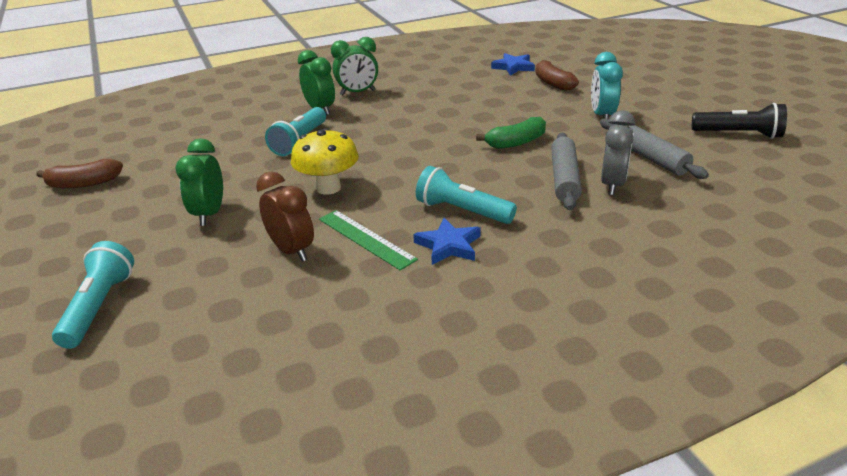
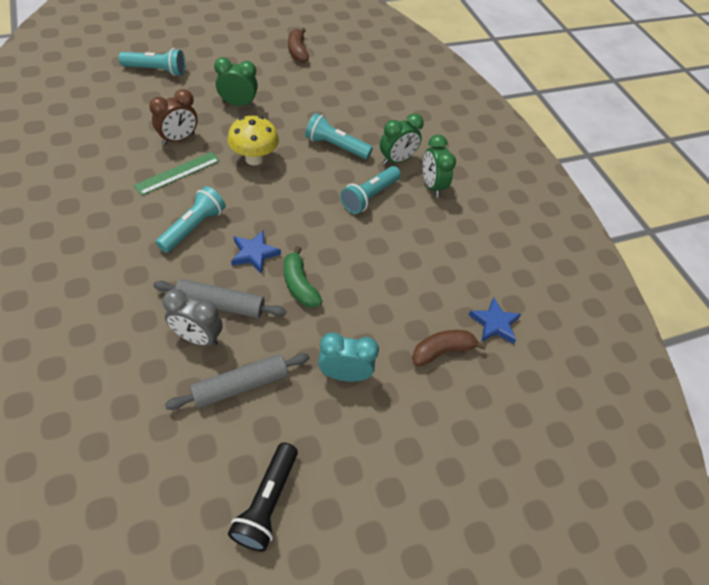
camera: 85 degrees right, 20 degrees up
blue star [413,218,481,265] -> blue star moved to [231,230,281,274]
none -> turquoise flashlight [340,166,401,214]

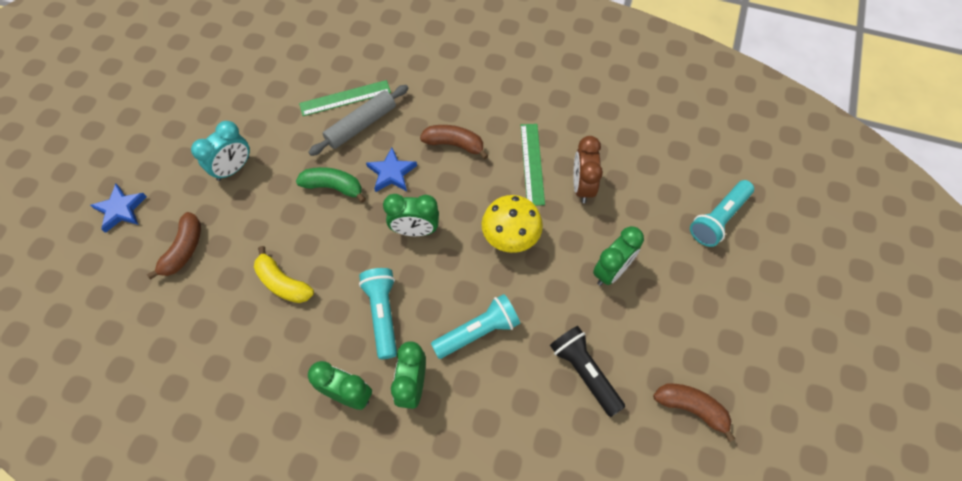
camera: 135 degrees right, 10 degrees up
turquoise flashlight [156,186,226,253] -> brown banana [420,125,488,159]
grey clock [162,289,223,346] -> green ruler [299,80,391,116]
grey rolling pin [165,353,310,410] -> none
black flashlight [228,442,298,552] -> black flashlight moved to [550,326,625,417]
blue star [469,297,521,344] -> blue star moved to [90,184,147,233]
none -> yellow banana [254,246,314,303]
none -> green clock [383,194,439,236]

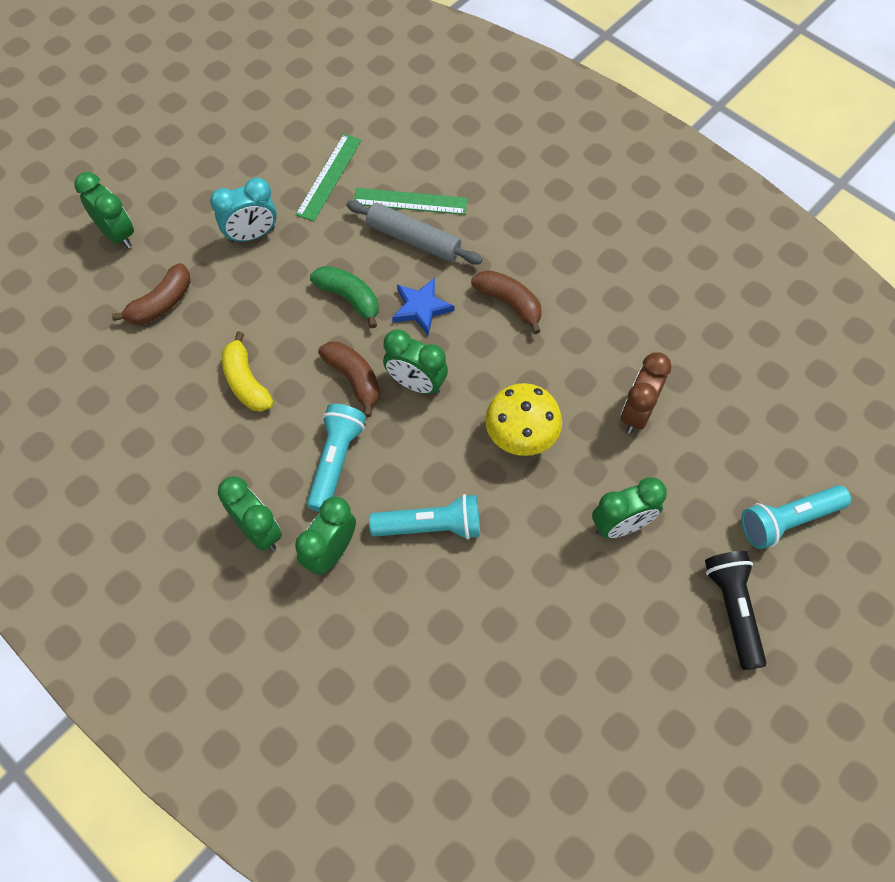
camera: 25 degrees right, 0 degrees up
blue star [90,184,147,233] -> green clock [74,172,134,248]
grey rolling pin [308,85,408,156] -> grey rolling pin turned 45 degrees clockwise [346,200,482,265]
green ruler [521,124,545,206] -> green ruler moved to [295,134,362,222]
black flashlight [550,326,625,417] -> black flashlight moved to [705,551,767,670]
brown banana [653,383,735,442] -> brown banana moved to [318,341,380,417]

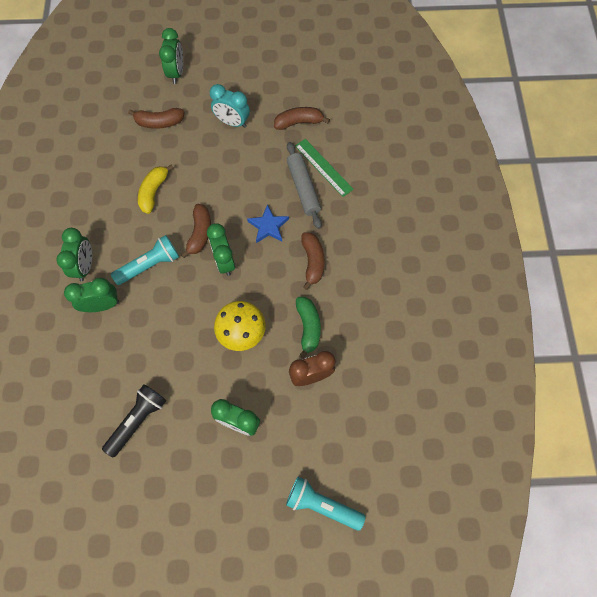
camera: 45 degrees right, 5 degrees up
green ruler [295,134,362,222] -> brown banana [274,107,330,130]
green banana [310,266,379,329] -> green banana moved to [296,297,321,359]
turquoise flashlight [369,494,480,540] -> none
black flashlight [705,551,767,670] -> black flashlight moved to [102,384,166,457]

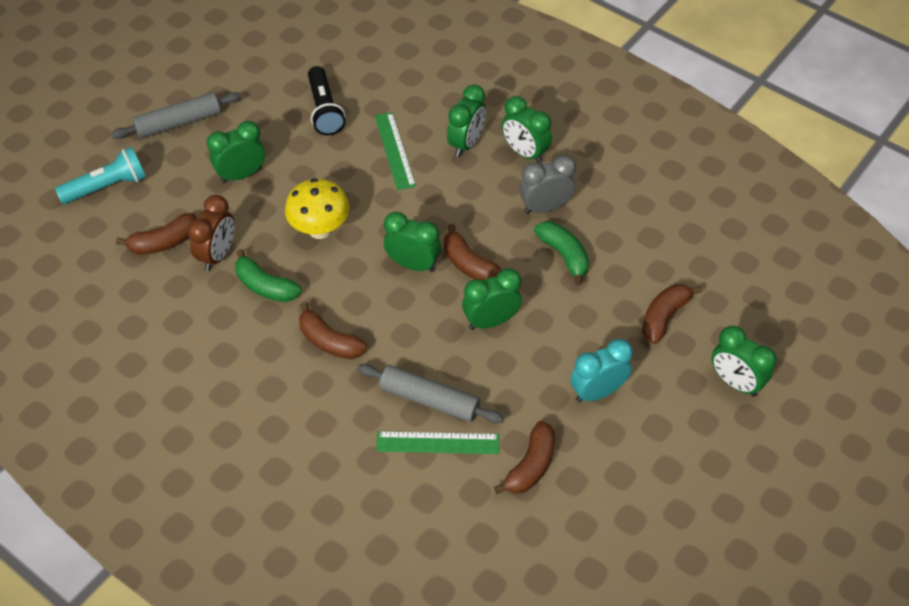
camera: 130 degrees right, 15 degrees down
turquoise flashlight [111,235,179,285] -> none
yellow banana [138,164,174,214] -> green banana [534,222,589,286]
blue star [247,204,289,243] -> none
none -> grey rolling pin [111,92,241,139]
none -> brown banana [116,213,197,255]
none -> green ruler [375,112,416,190]
none -> green clock [462,268,522,330]
none -> grey clock [519,155,576,214]

